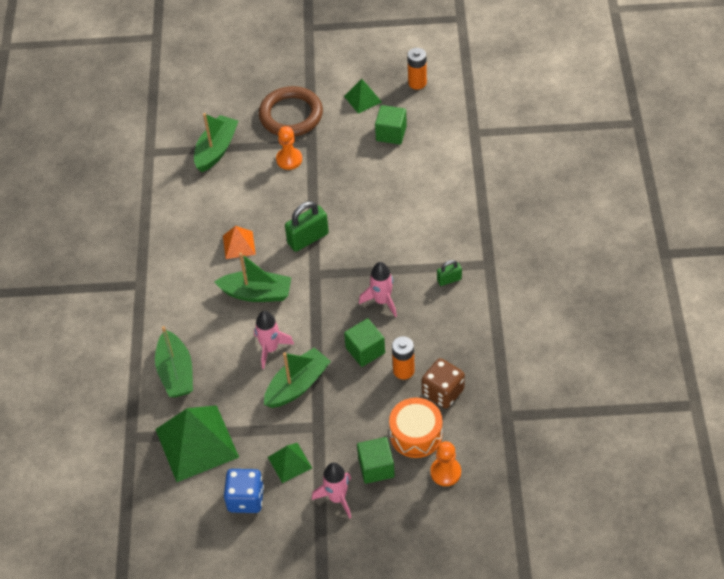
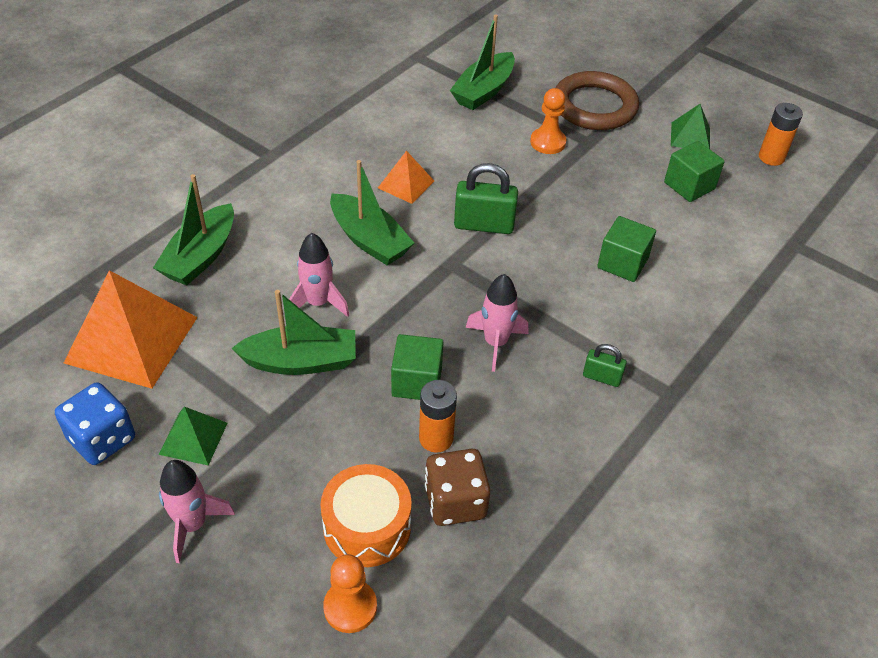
camera: 35 degrees right, 5 degrees down
green pyramid [155,405,239,482] -> orange pyramid [64,270,198,389]
green boat [194,113,238,172] -> green boat turned 150 degrees clockwise [450,14,515,110]
green cube [357,437,395,484] -> green cube moved to [597,216,656,282]

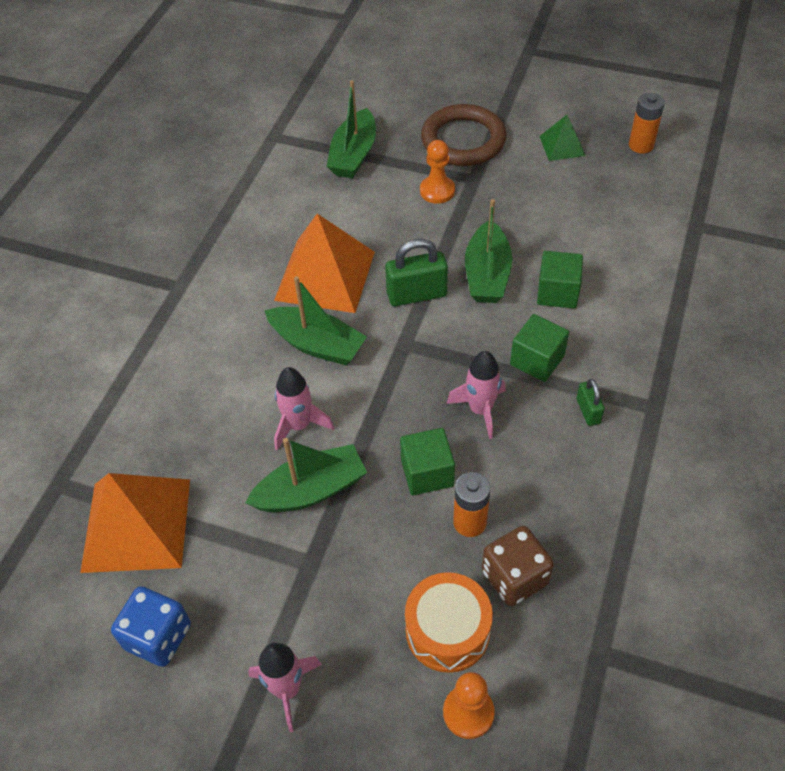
camera: 15 degrees left, 5 degrees up
green boat [153,174,234,285] -> green boat moved to [465,199,512,303]
green pyramid [158,407,227,466] -> none
orange pyramid [378,151,434,204] -> orange pyramid [274,214,375,313], size x1.99
green padlock [583,344,627,387] -> green padlock turned 75 degrees clockwise [577,379,605,426]
green cube [664,141,725,202] -> green cube moved to [510,314,569,382]

